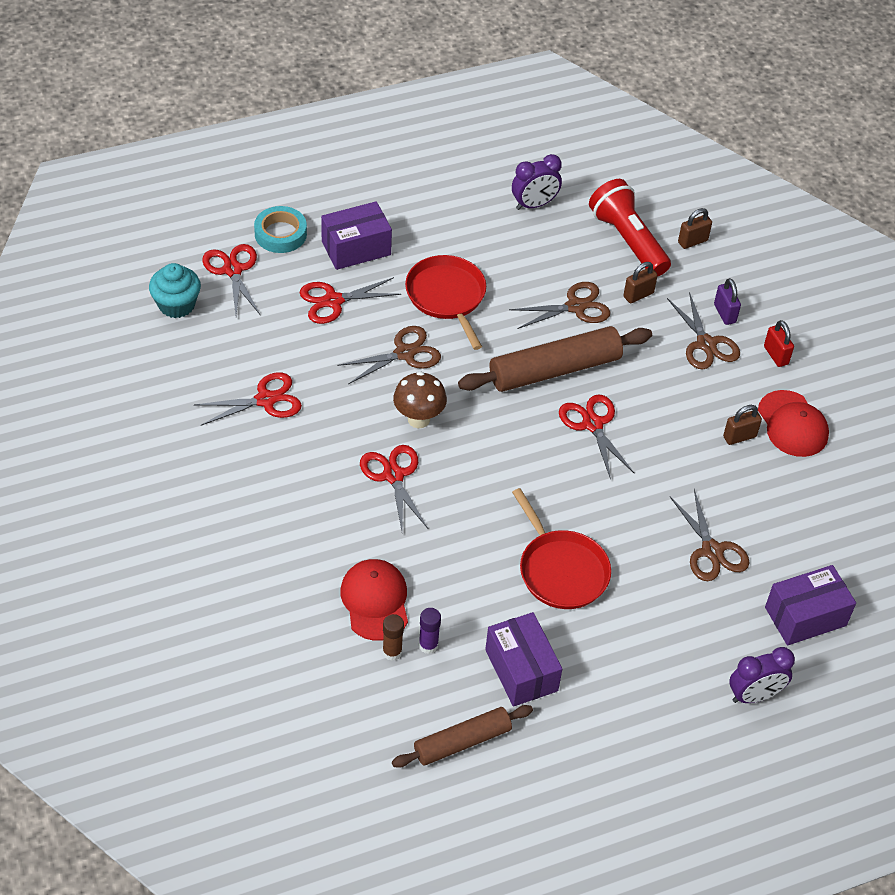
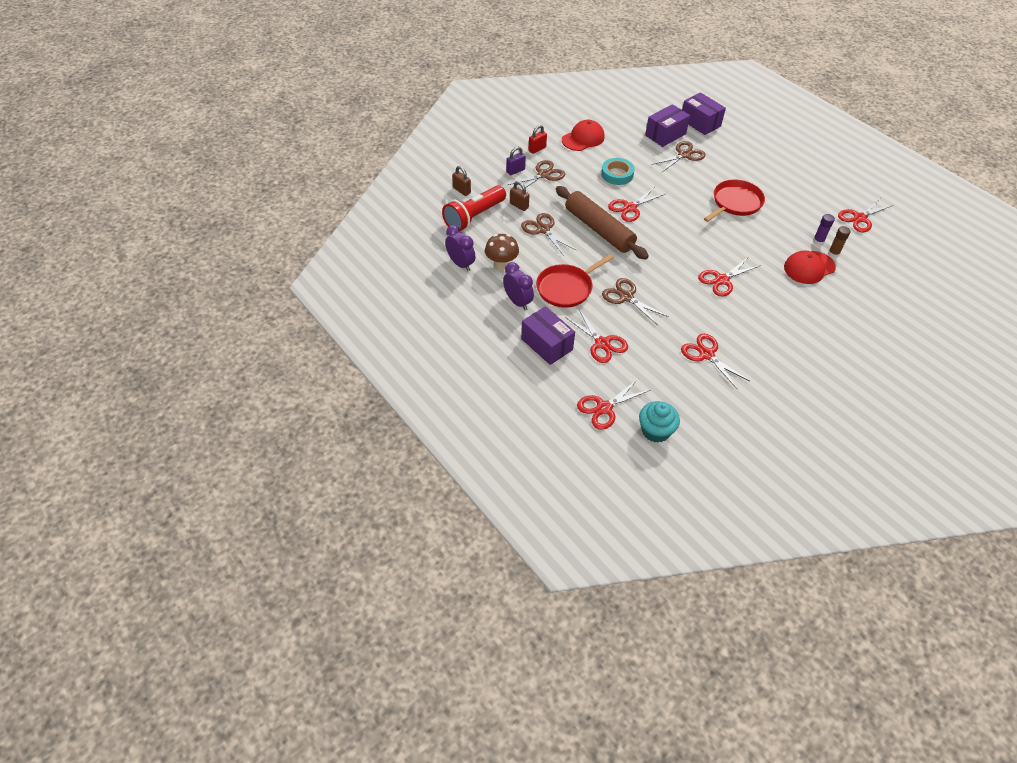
camera: 105 degrees left, 0 degrees up
turquoise tape [254,206,307,253] -> turquoise tape moved to [601,158,635,185]
brown rolling pin [392,705,533,768] -> red scissors [838,199,893,232]
brown mushroom [393,371,447,428] -> brown mushroom moved to [485,234,519,271]
purple box [485,612,562,707] -> purple box moved to [645,104,690,147]
brown padlock [723,405,762,445] -> none
purple clock [729,647,795,703] -> purple clock moved to [503,262,534,310]

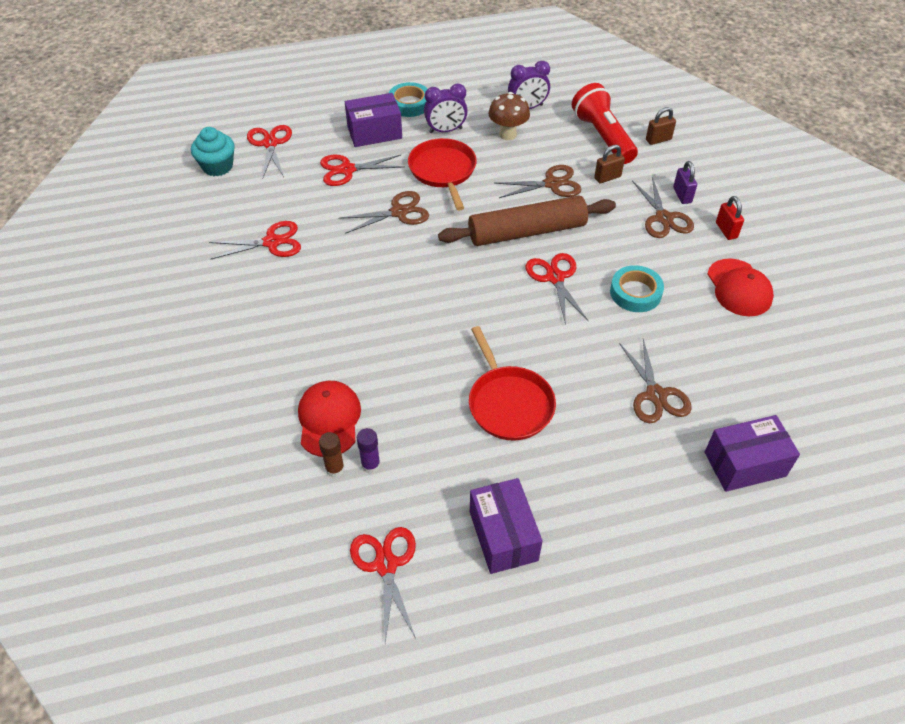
camera: 115 degrees right, 0 degrees up
purple box [645,104,690,147] -> purple box moved to [470,478,543,574]
red scissors [698,257,761,296] -> none
none -> turquoise tape [389,82,428,117]

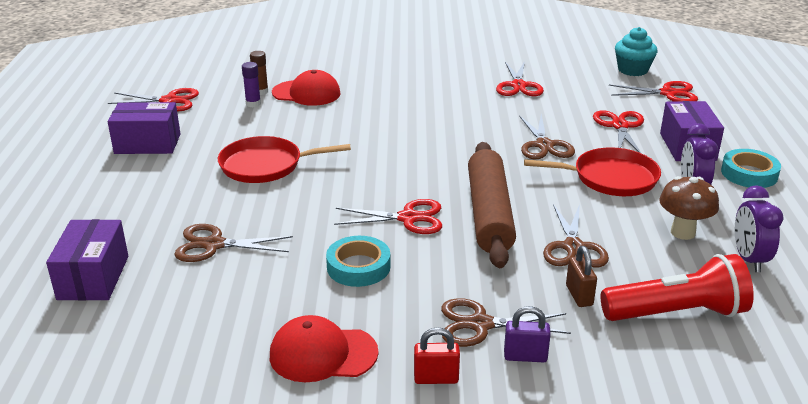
camera: 105 degrees right, 20 degrees down
brown padlock [646,107,676,145] -> none

